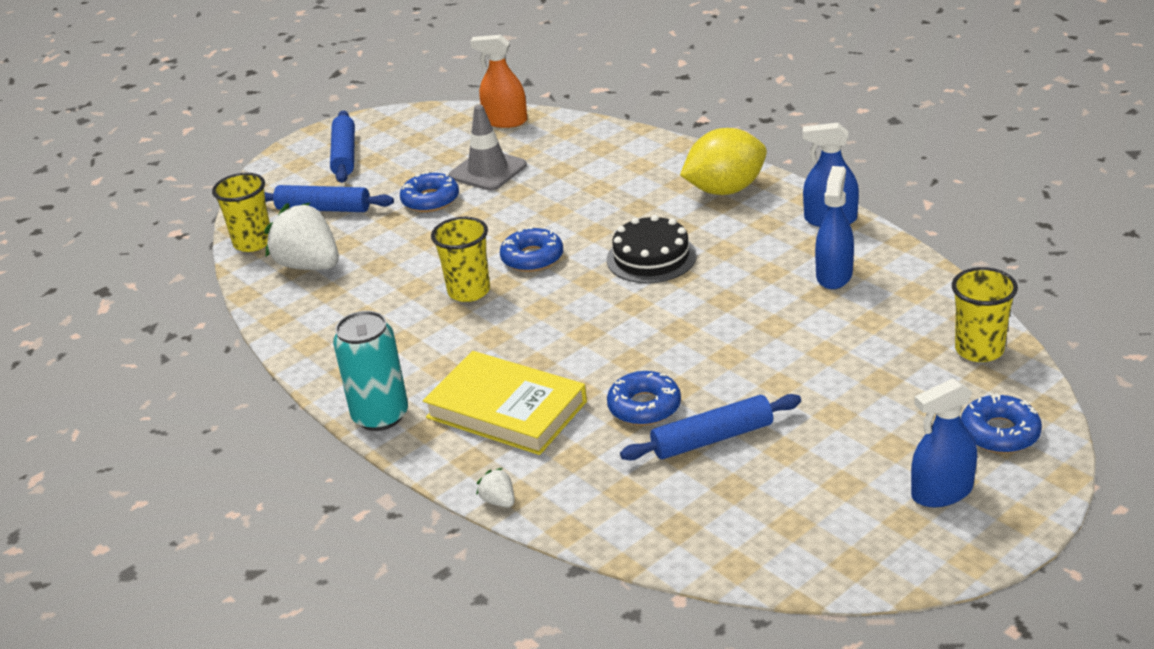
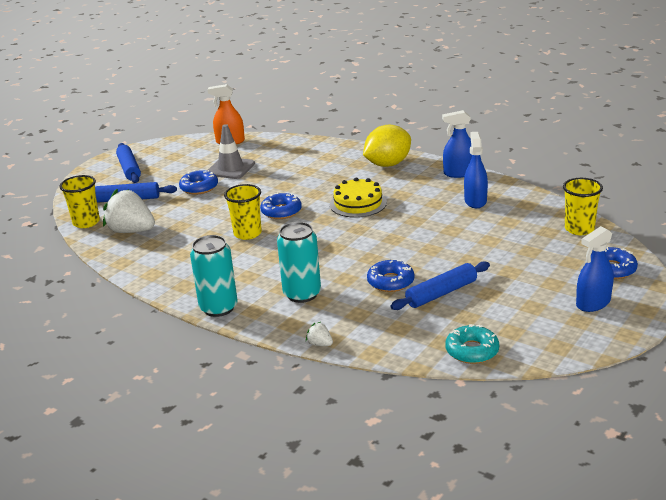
camera: 15 degrees left, 5 degrees down
yellow book [423,351,587,455] -> turquoise can [277,222,321,303]
black cake [607,215,697,283] -> yellow cake [330,177,387,218]
none -> turquoise donut [445,324,499,364]

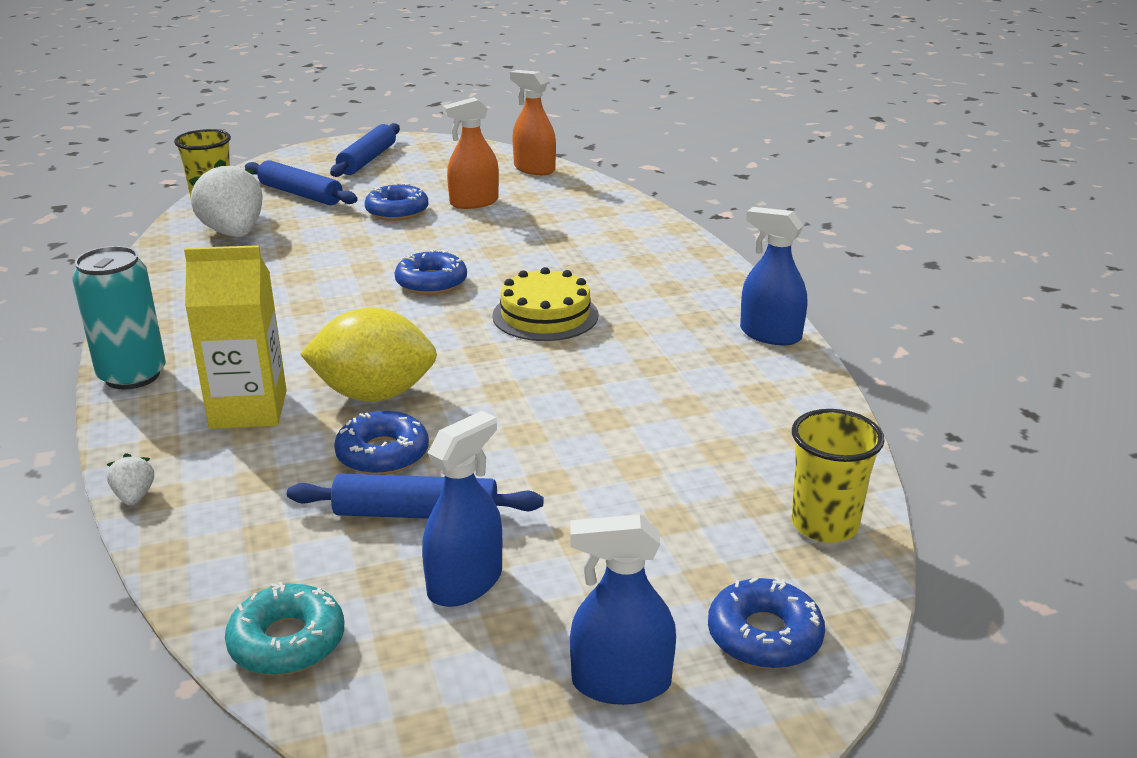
camera: 35 degrees right, 0 degrees up
grey traffic cone [207,124,255,179] -> orange spray bottle [443,97,499,209]
yellow cup [224,184,262,240] -> none
turquoise can [277,222,321,303] -> yellow carton [184,245,287,429]
yellow lemon [363,125,411,167] -> yellow lemon moved to [300,307,437,402]
blue spray bottle [464,132,488,208] -> blue spray bottle moved to [422,411,502,607]

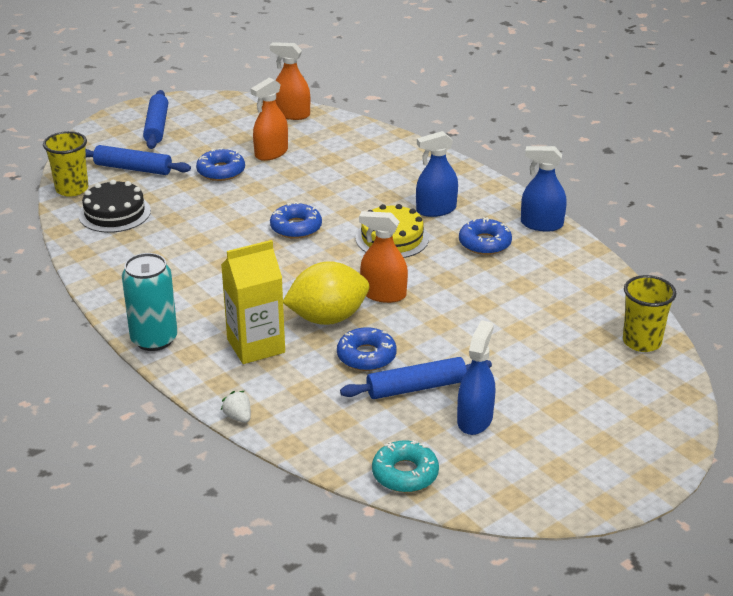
camera: 20 degrees left, 5 degrees up
white strawberry [189,159,263,237] -> black cake [78,180,151,233]
blue spray bottle [570,514,676,705] -> blue spray bottle moved to [416,131,458,217]
blue donut [708,577,825,669] -> blue donut moved to [459,217,512,255]
none -> orange spray bottle [359,211,408,303]

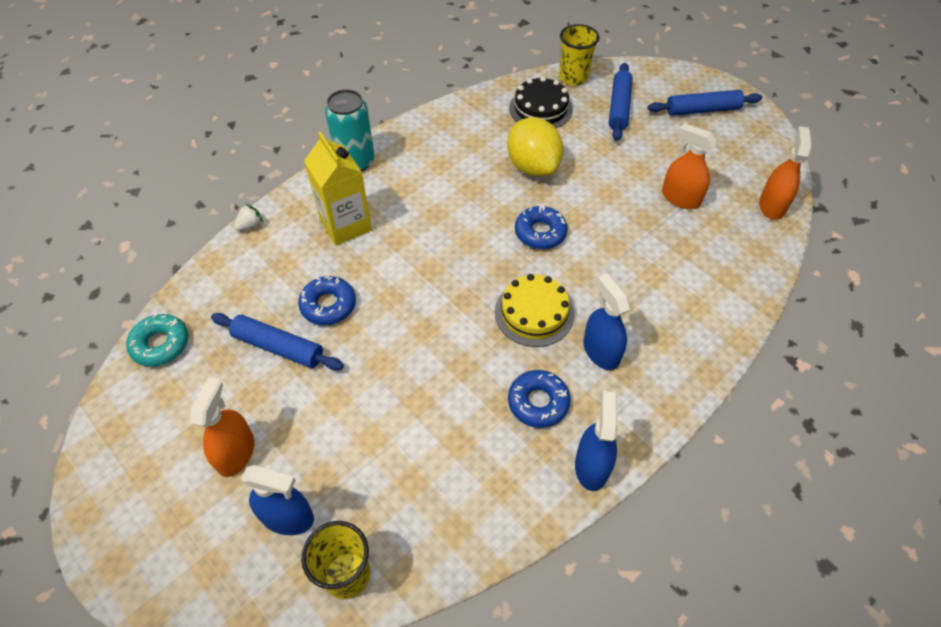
camera: 85 degrees right, 20 degrees up
blue donut [196,148,245,181] -> none
yellow lemon [283,261,369,325] -> yellow lemon moved to [507,117,564,177]
blue rolling pin [340,357,492,399] -> blue rolling pin turned 45 degrees counterclockwise [211,313,344,370]
orange spray bottle [359,211,408,303] -> orange spray bottle moved to [190,377,254,477]
blue spray bottle [457,320,495,435] -> blue spray bottle moved to [241,465,314,535]

